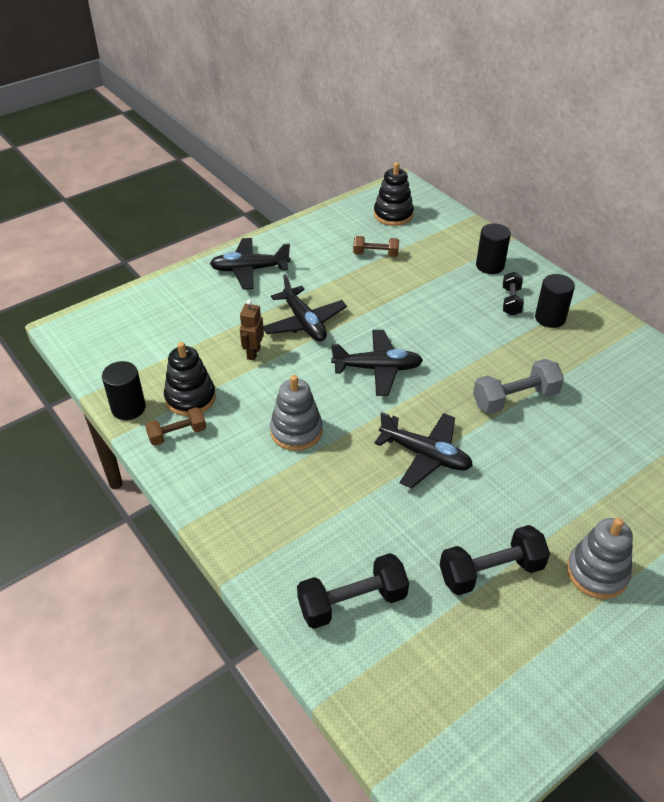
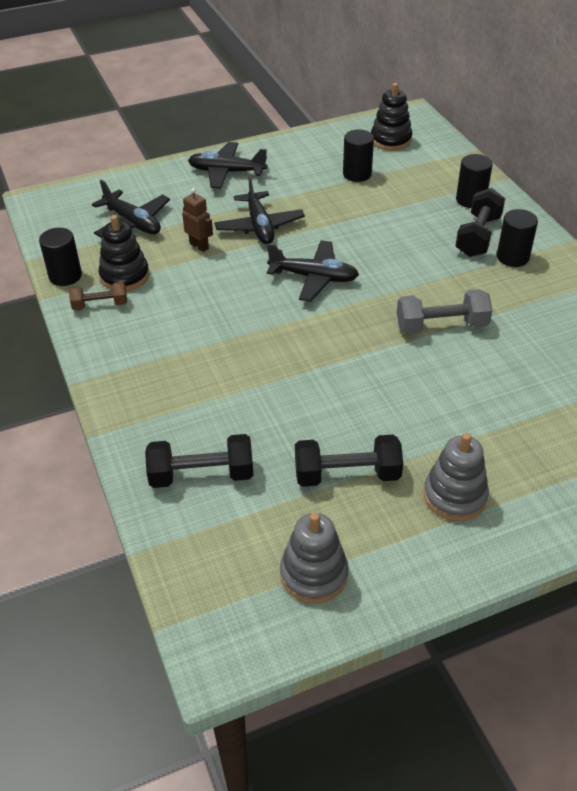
camera: 15 degrees right, 0 degrees up
brown robot [240,300,264,360] -> brown robot turned 105 degrees clockwise [182,188,213,252]
grey stacking toy [270,375,323,451] -> grey stacking toy moved to [280,512,348,604]
brown dumbbell [353,236,399,257] -> black cylinder [343,129,374,182]
black plane [374,412,473,488] -> black plane moved to [92,179,170,238]
black dumbbell [503,272,524,316] -> black dumbbell [455,188,505,257], size x1.56

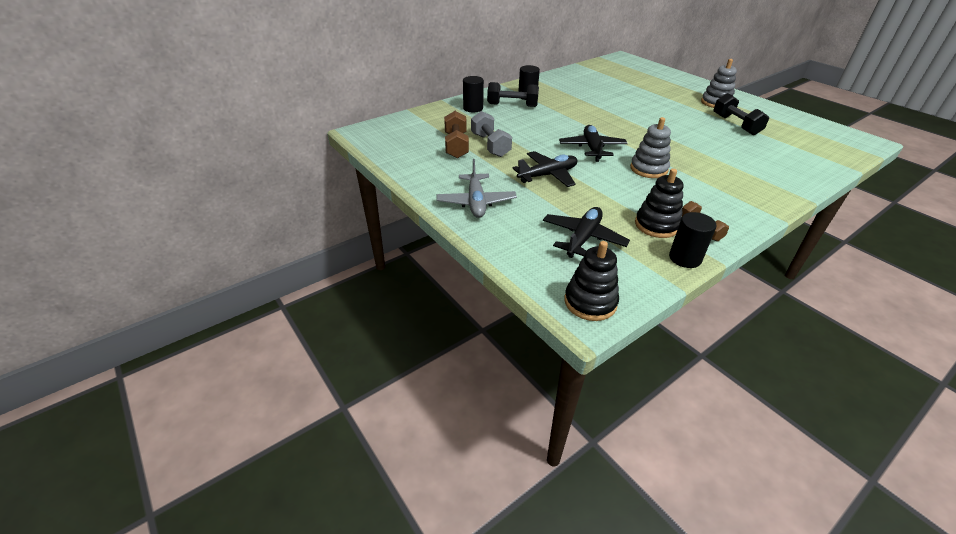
camera: 105 degrees left, 5 degrees down
black dumbbell [145,434,253,488] -> none
brown robot [182,188,213,252] -> none
black plane [188,142,268,188] -> grey plane [436,159,517,218]
grey stacking toy [280,512,348,604] -> grey stacking toy moved to [630,117,671,178]
black cylinder [343,129,374,182] -> brown dumbbell [444,111,469,159]
black stacking toy [371,83,412,151] -> black stacking toy moved to [564,241,619,321]
grey dumbbell [397,289,493,334] -> grey dumbbell moved to [471,111,512,157]

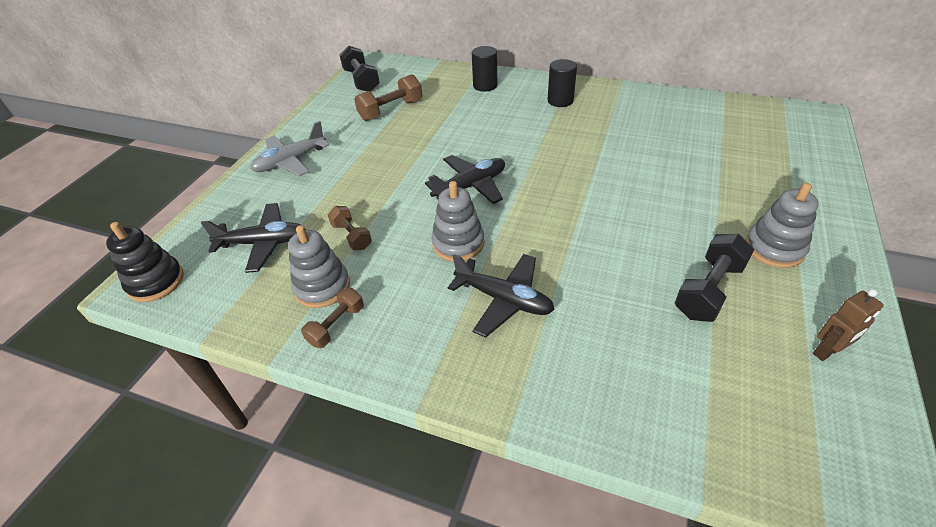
camera: 60 degrees right, 5 degrees up
grey dumbbell [471,111,512,157] -> none
black dumbbell [487,82,539,107] -> black dumbbell moved to [339,46,380,92]
black plane [513,151,577,187] -> black plane moved to [448,254,555,337]
black stacking toy [635,169,684,238] -> grey stacking toy [288,225,350,308]
black cylinder [669,212,717,268] -> none
none -> brown dumbbell [328,206,372,250]
none -> brown robot [813,289,884,361]

